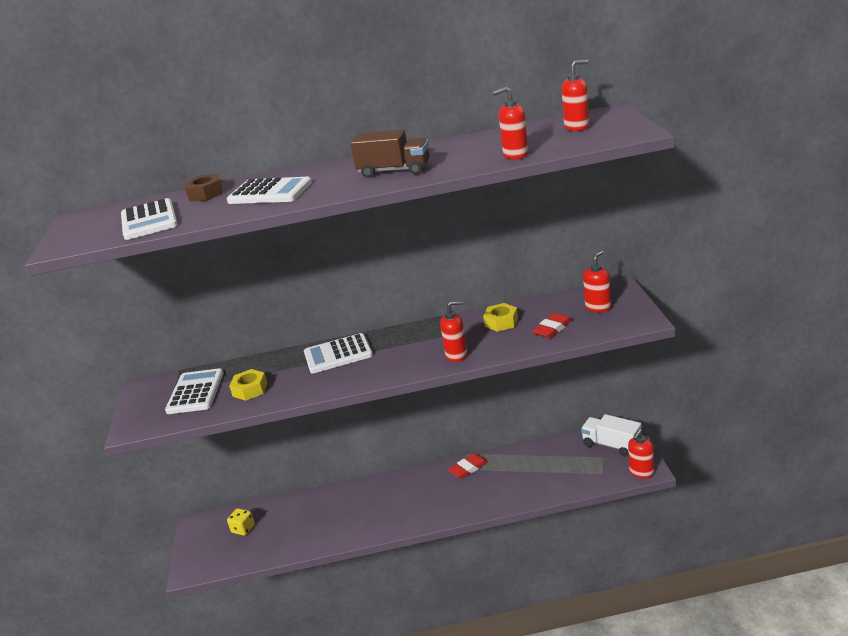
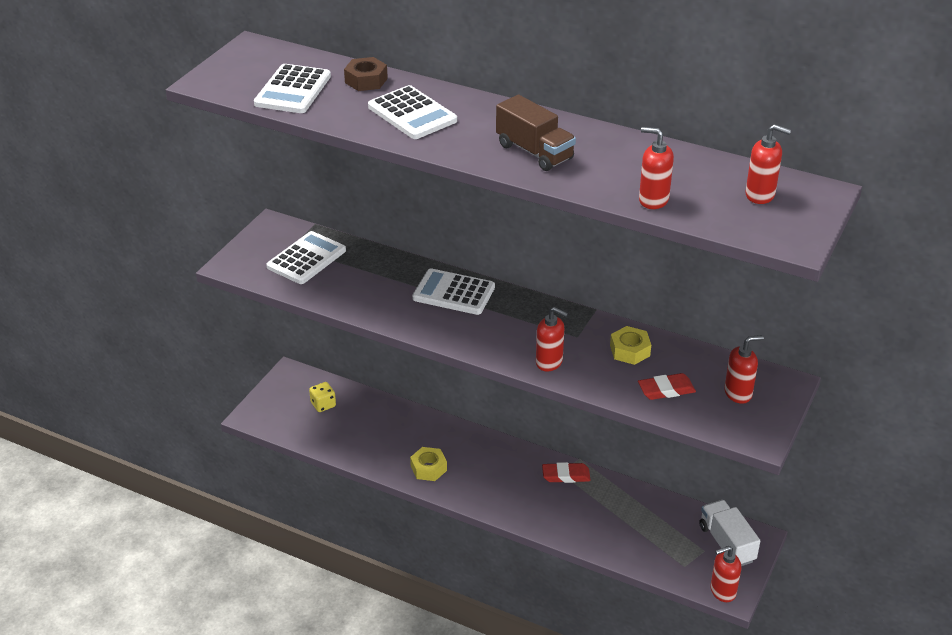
camera: 30 degrees right, 10 degrees up
yellow nut [229,369,268,401] -> yellow nut moved to [410,447,447,481]

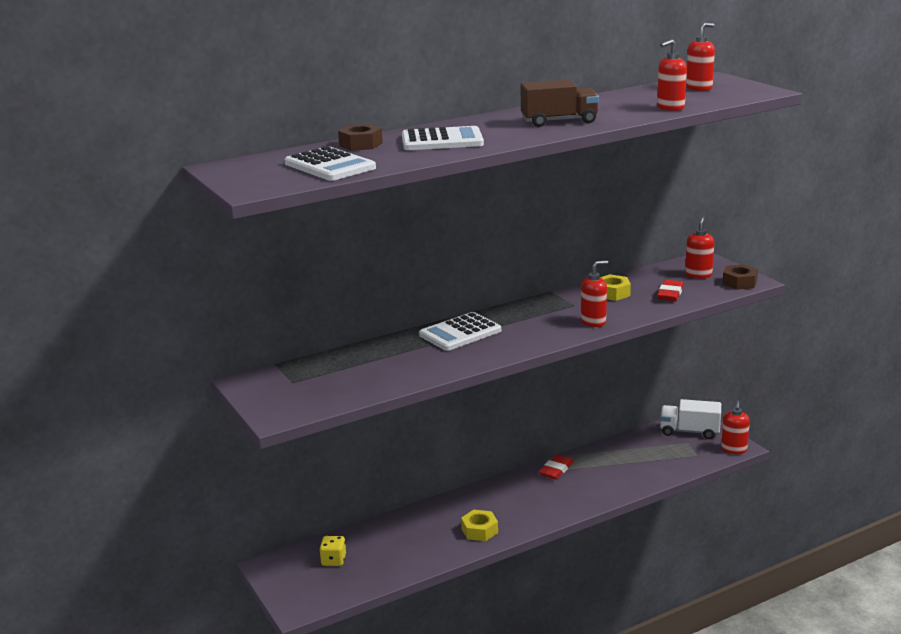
camera: 55 degrees left, 15 degrees down
white calculator [266,231,346,284] -> none
none -> brown nut [722,264,758,290]

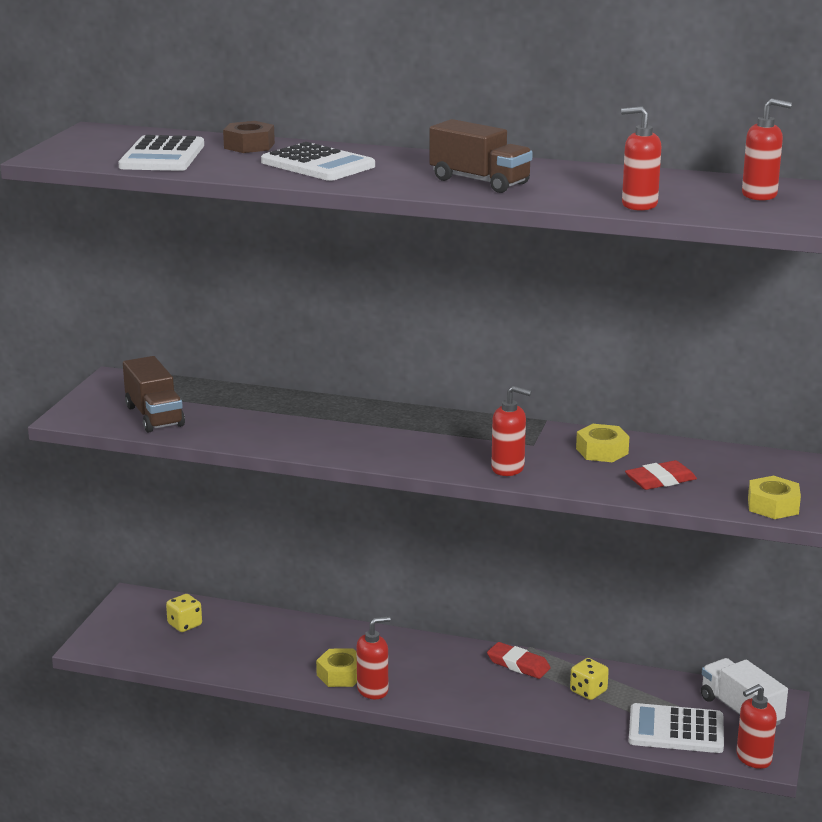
camera: 45 degrees right, 0 degrees up
white calculator [419,312,501,351] -> white calculator moved to [628,703,724,753]
red eraser [539,454,574,479] -> red eraser turned 45 degrees clockwise [487,642,551,679]
red soap dispenser [685,216,714,279] -> red soap dispenser moved to [356,616,391,699]
brown nut [722,264,758,290] -> yellow nut [748,476,801,519]
none -> brown truck [123,356,185,433]
none -> yellow dice [570,658,609,700]

